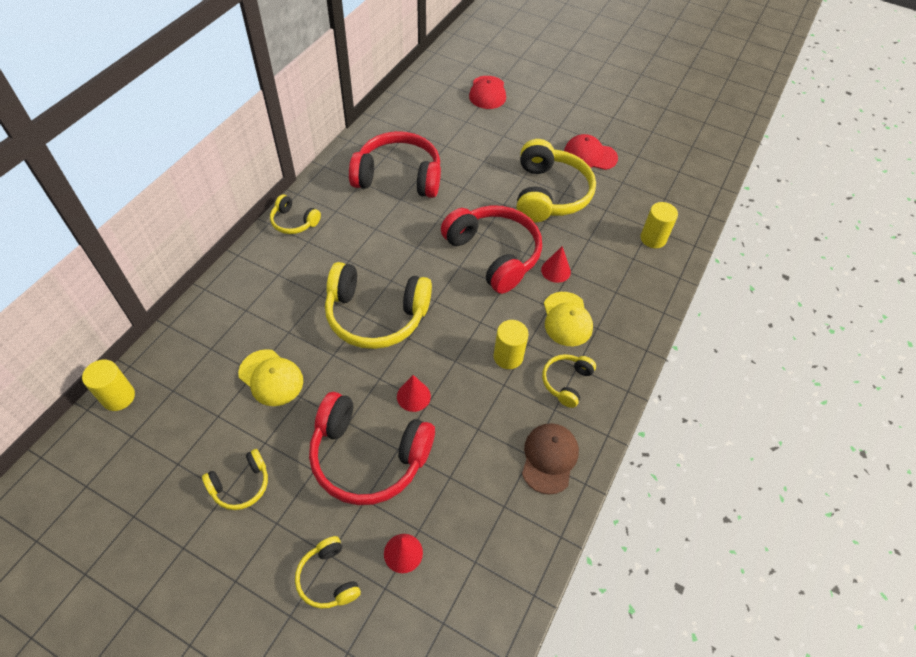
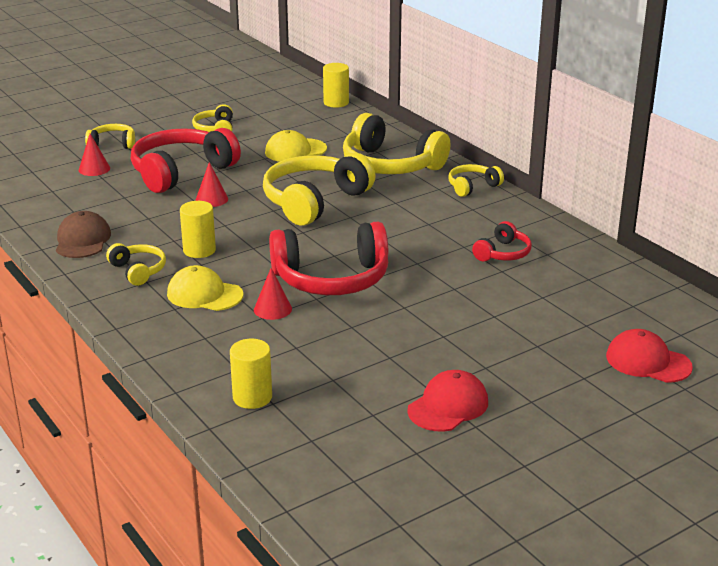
camera: 120 degrees right, 25 degrees down
red headphones [349,131,441,198] -> red headphones [472,221,532,261], size x0.50
yellow headphones [517,139,596,223] -> yellow headphones moved to [343,113,450,174]
brown cap [522,423,579,495] -> brown cap turned 135 degrees counterclockwise [56,211,111,258]

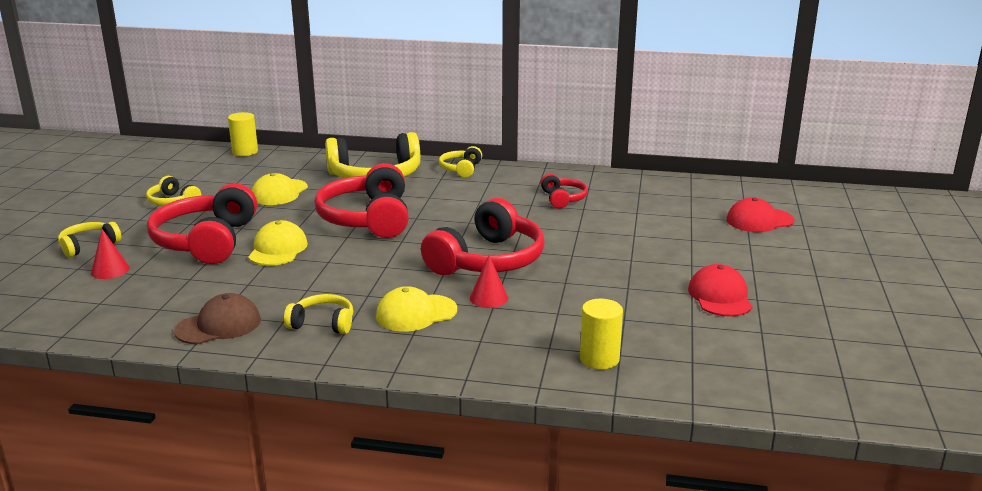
camera: 45 degrees left, 5 degrees down
brown cap [56,211,111,258] -> brown cap turned 105 degrees clockwise [174,293,261,344]
yellow cylinder [180,201,216,258] -> none
red cone [195,162,228,207] -> yellow cap [248,220,308,266]
yellow headphones [263,153,376,226] -> red headphones [314,163,409,238]

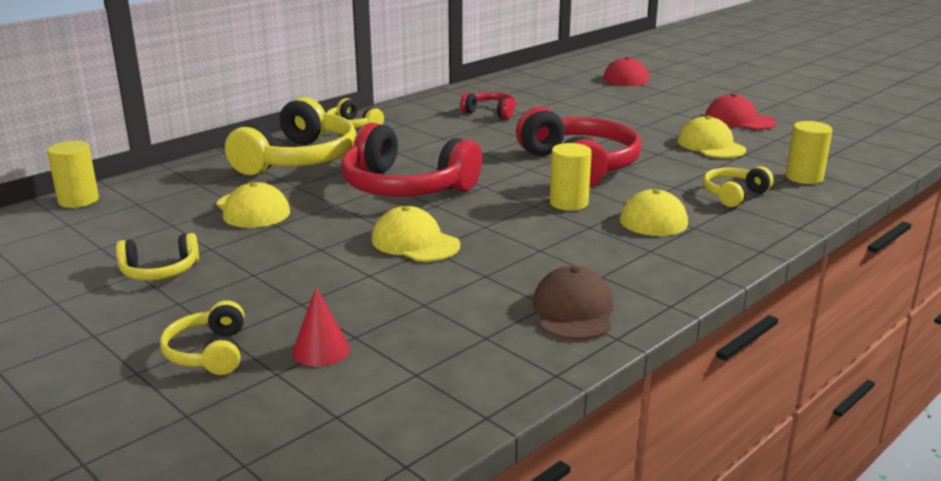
camera: 55 degrees left, 0 degrees up
red headphones [147,183,257,264] -> none
yellow headphones [284,294,353,334] -> yellow headphones moved to [703,166,774,207]
red cone [470,255,508,308] -> none
none -> yellow cylinder [550,143,592,211]
none -> yellow cap [677,116,746,158]

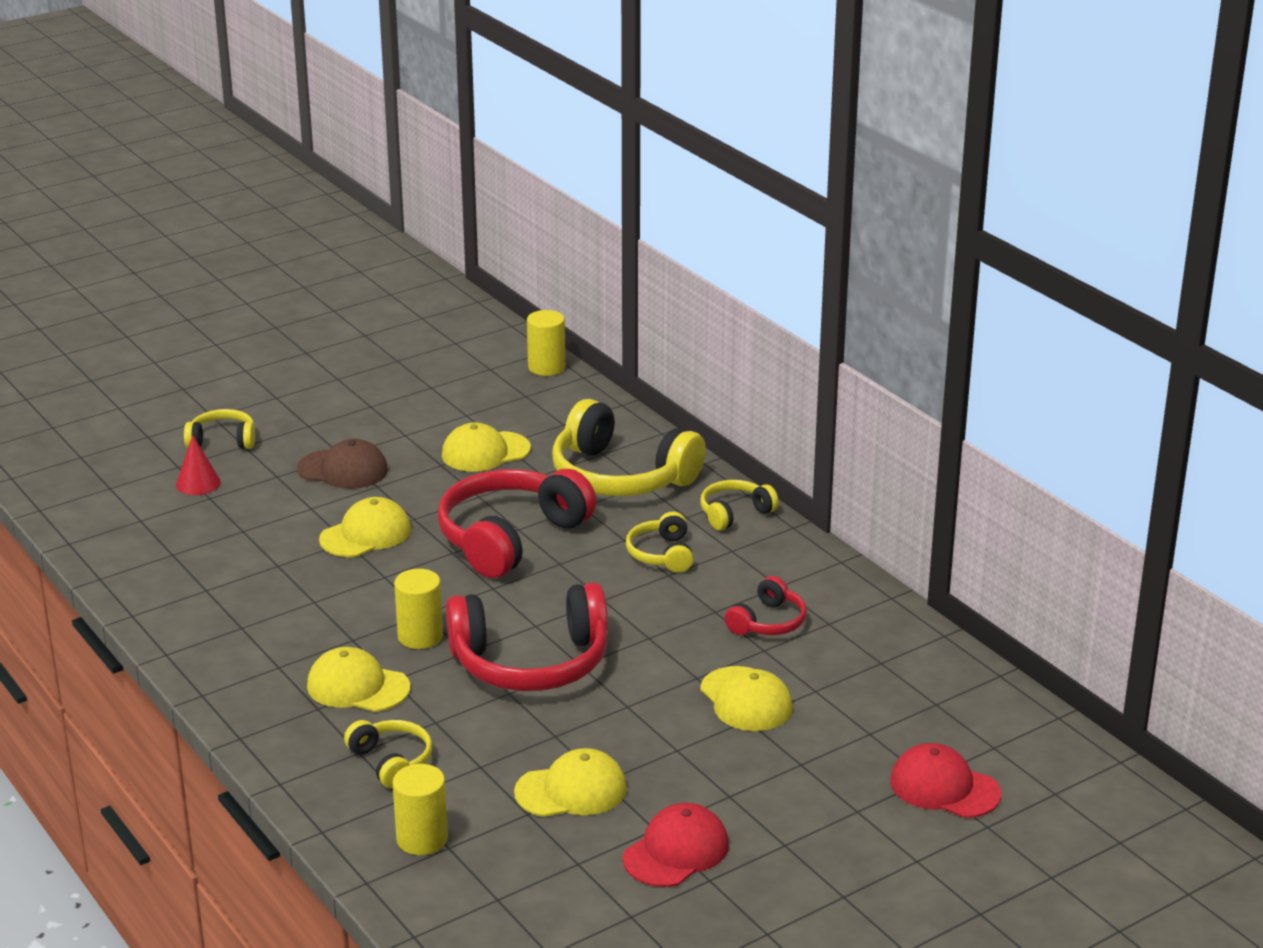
camera: 100 degrees right, 5 degrees up
yellow headphones [116,233,199,280] -> yellow headphones moved to [626,512,693,573]
brown cap [533,266,613,340] -> brown cap moved to [297,439,388,489]
none -> yellow cap [700,666,793,731]

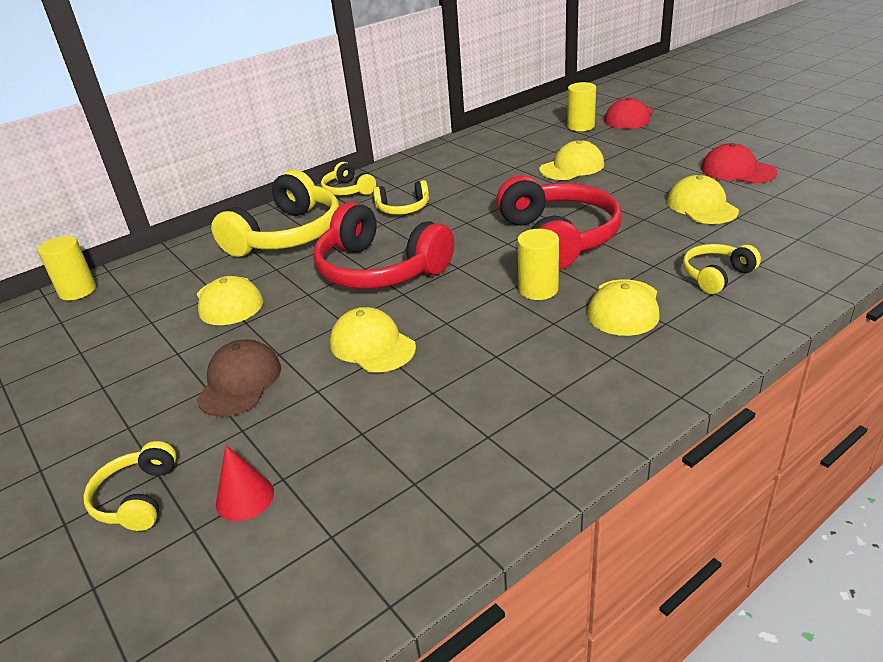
camera: 90 degrees left, 5 degrees up
yellow cylinder [393,764,448,855] -> yellow cylinder moved to [567,82,596,131]
red headphones [725,576,807,635] -> none

